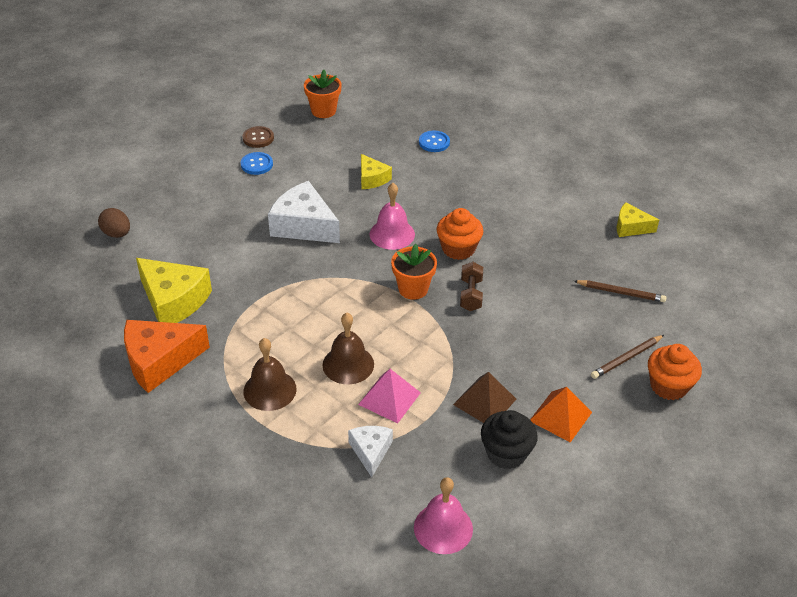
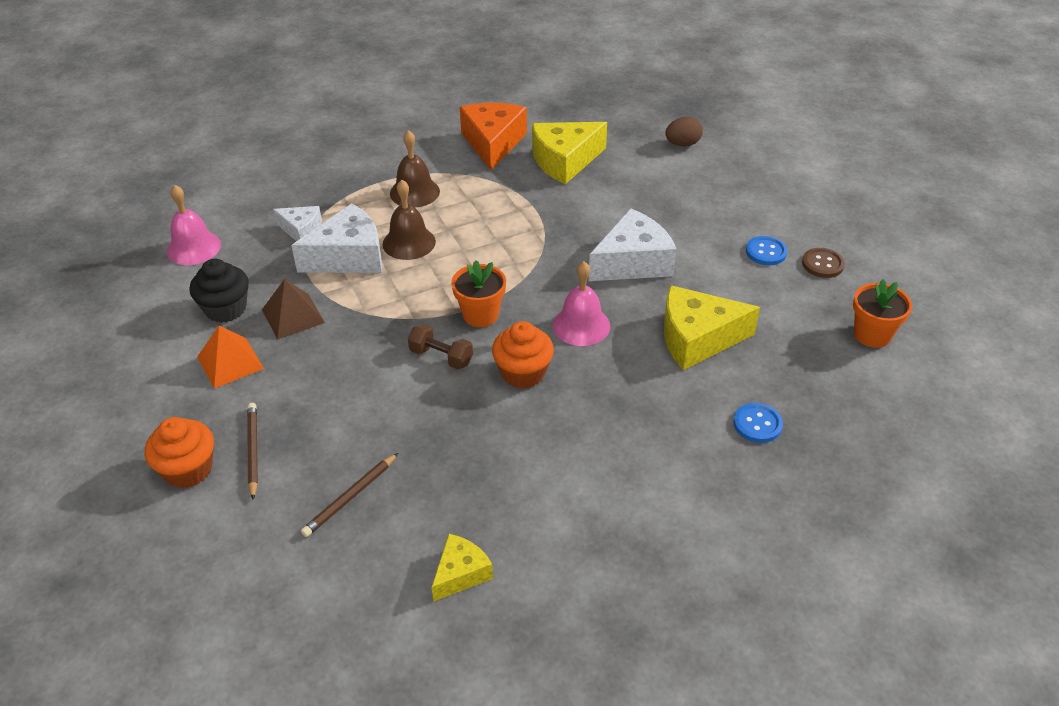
camera: 115 degrees right, 0 degrees up
pink pyramid [358,369,421,423] -> white cheese [291,203,382,273]
yellow cheese [361,154,392,189] -> yellow cheese [664,285,760,370], size x1.77

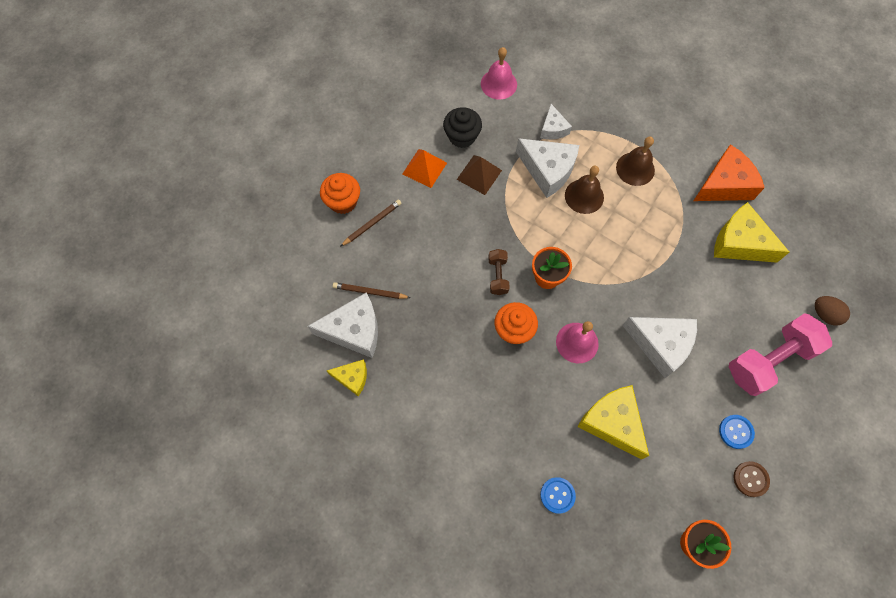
camera: 60 degrees right, 25 degrees up
none -> white cheese [307,292,378,358]
none -> pink dumbbell [729,313,832,396]

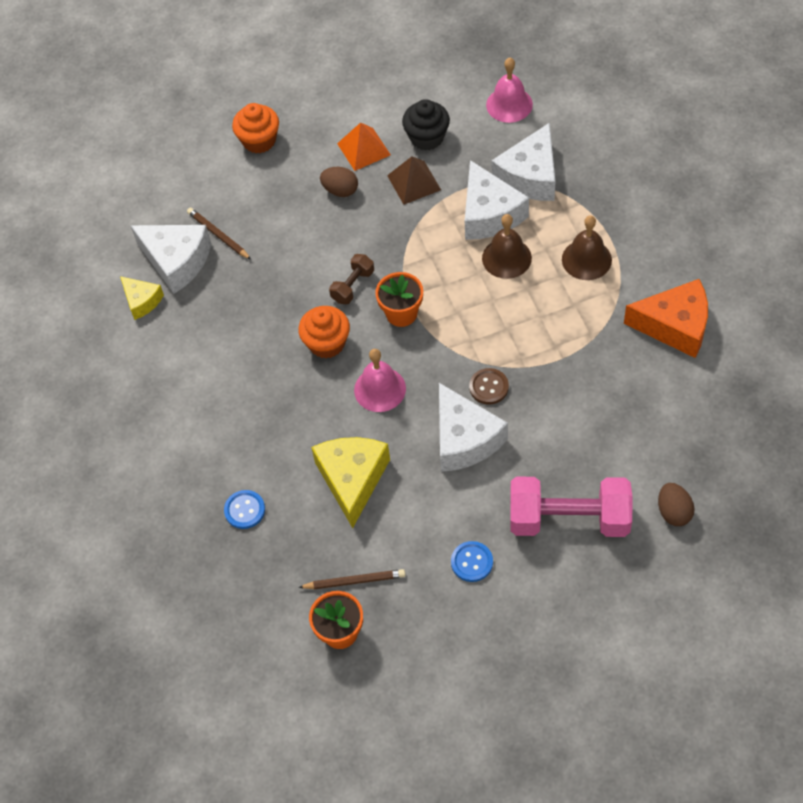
camera: 40 degrees right, 10 degrees down
brown pencil [340,199,401,247] -> brown pencil moved to [298,569,405,589]
white cheese [540,104,572,139] -> white cheese [492,123,555,201], size x1.77
yellow cheese [714,202,789,263] -> none
brown button [734,461,770,497] -> brown button moved to [469,368,509,404]
none -> brown egg [320,167,358,197]

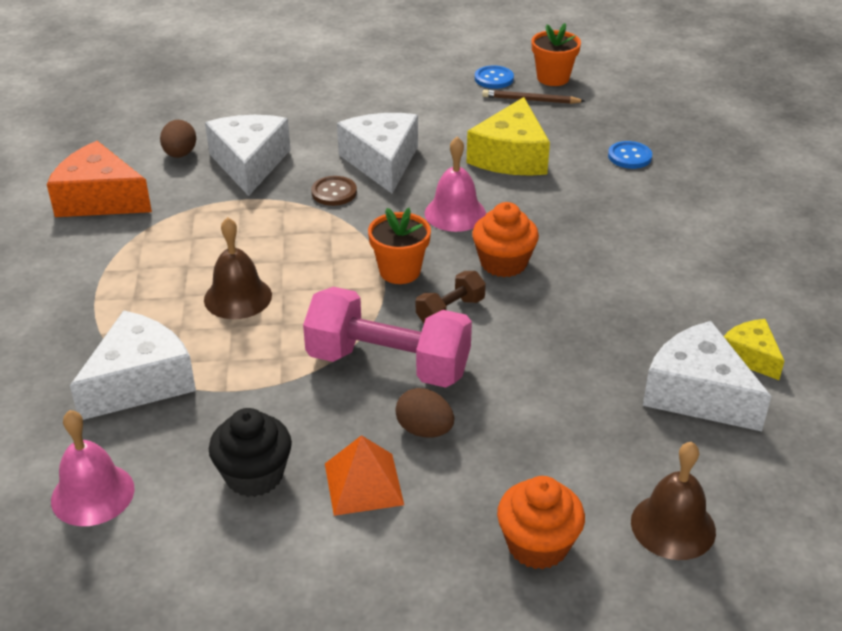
camera: 170 degrees left, 20 degrees down
brown pencil [187,208,251,260] -> none
brown pyramid [387,156,441,205] -> none
blue button [451,541,493,582] -> blue button moved to [475,65,514,89]
white cheese [465,160,529,240] -> white cheese moved to [205,115,290,196]
pink dumbbell [510,477,632,537] -> pink dumbbell moved to [303,287,472,388]
brown bell [562,215,612,280] -> brown bell moved to [631,442,716,560]
brown egg [658,483,695,526] -> brown egg moved to [160,120,196,158]

